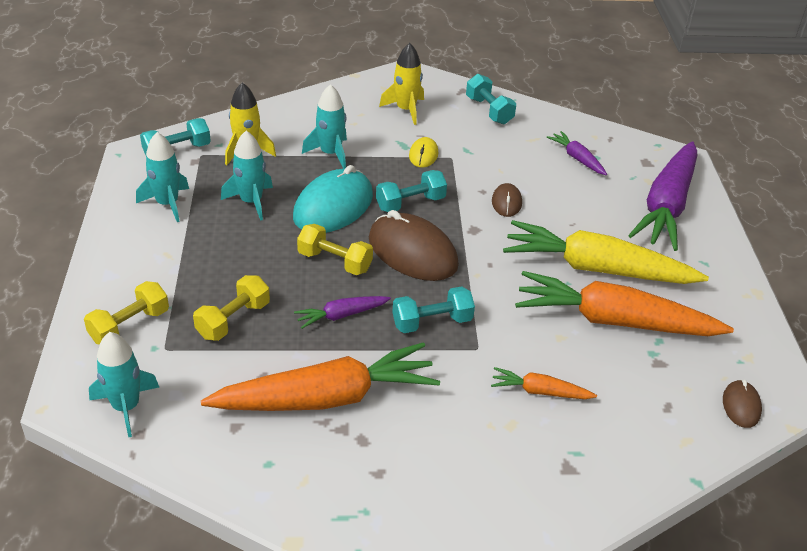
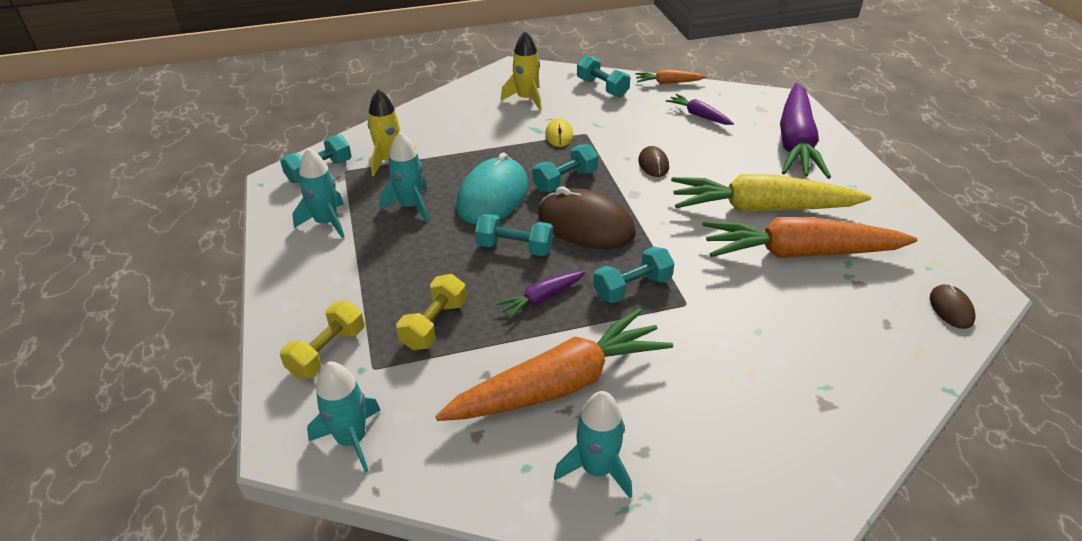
camera: 10 degrees left, 0 degrees up
yellow dumbbell [297,224,373,275] -> turquoise dumbbell [475,214,553,256]
turquoise rocket [302,84,347,169] -> turquoise rocket moved to [554,391,632,498]
orange carrot [491,367,597,399] -> orange carrot moved to [635,70,707,84]

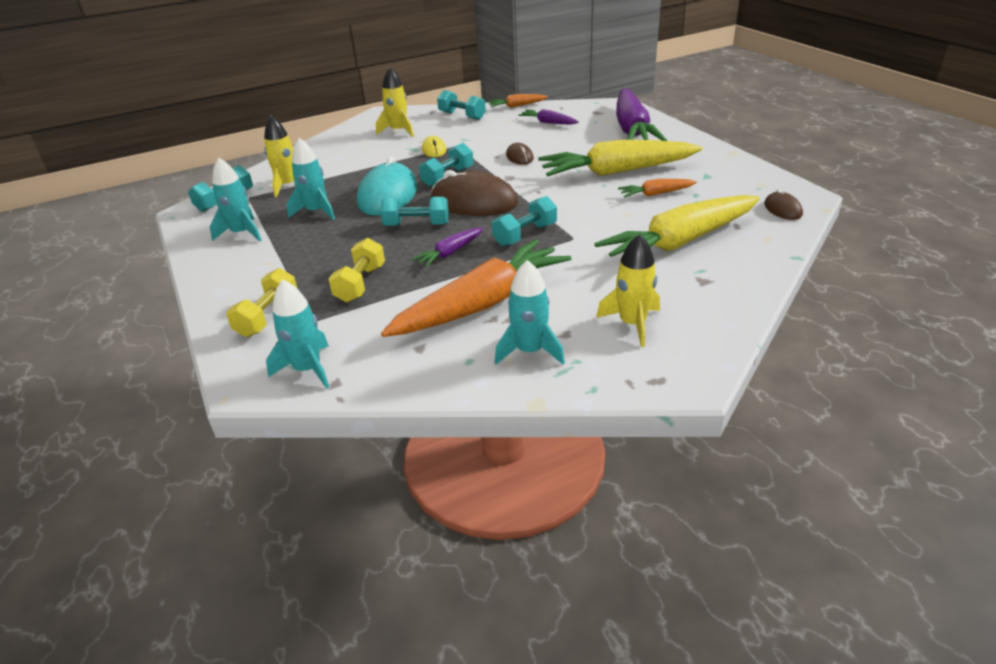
camera: 10 degrees left, 5 degrees down
orange carrot [702,217,918,258] -> orange carrot [618,179,697,197], size x0.46
none -> yellow carrot [594,195,760,257]
none -> yellow rocket [596,234,660,347]

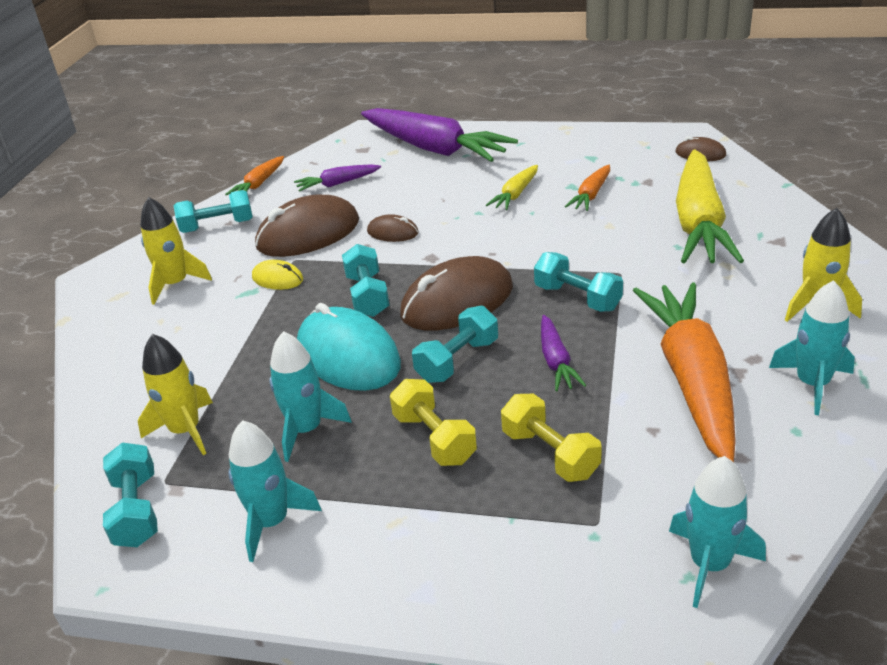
camera: 50 degrees left, 0 degrees up
yellow dumbbell [226,268,298,337] -> yellow dumbbell moved to [390,379,477,466]
turquoise dumbbell [492,196,557,246] -> turquoise dumbbell turned 45 degrees counterclockwise [534,252,623,312]
yellow carrot [538,140,702,176] -> yellow carrot [486,165,538,210], size x0.46
none -> brown mouse [255,195,359,257]

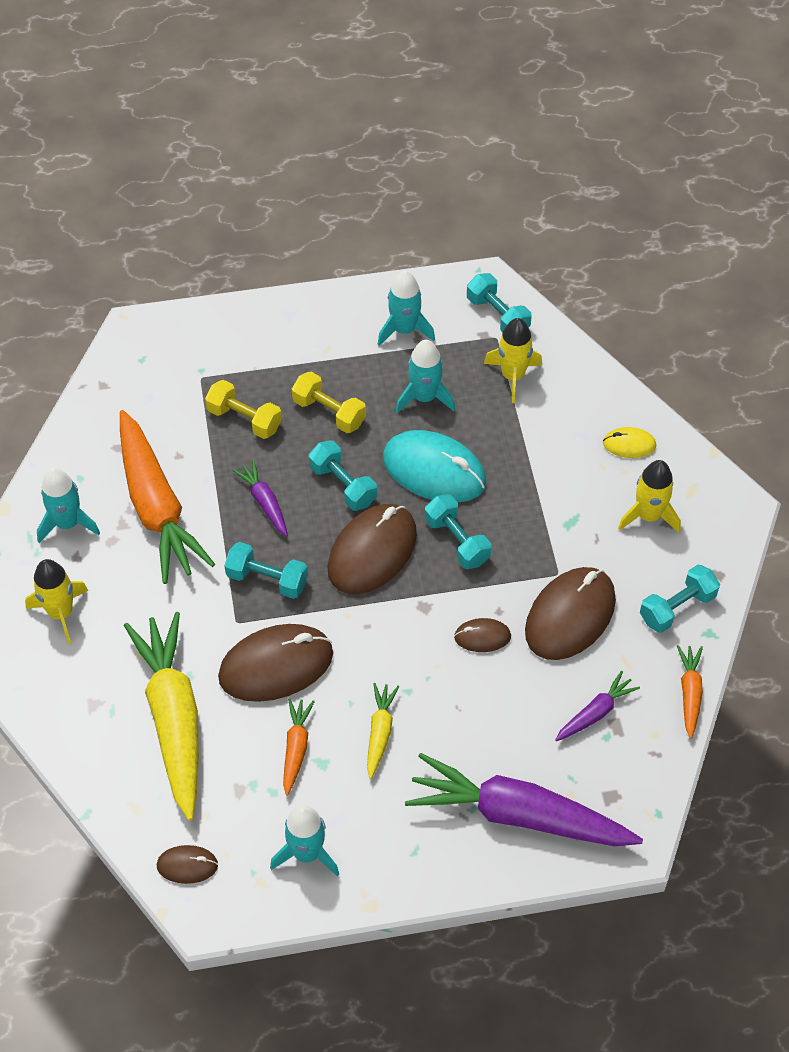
camera: 155 degrees right, 20 degrees up
yellow mouse [252,260,303,290] -> yellow mouse moved to [603,427,656,458]
turquoise dumbbell [412,306,498,383] -> turquoise dumbbell turned 60 degrees counterclockwise [309,440,377,511]
turquoise rocket [669,456,766,608] -> turquoise rocket moved to [270,805,339,877]
none -> brown mouse [218,624,333,702]

